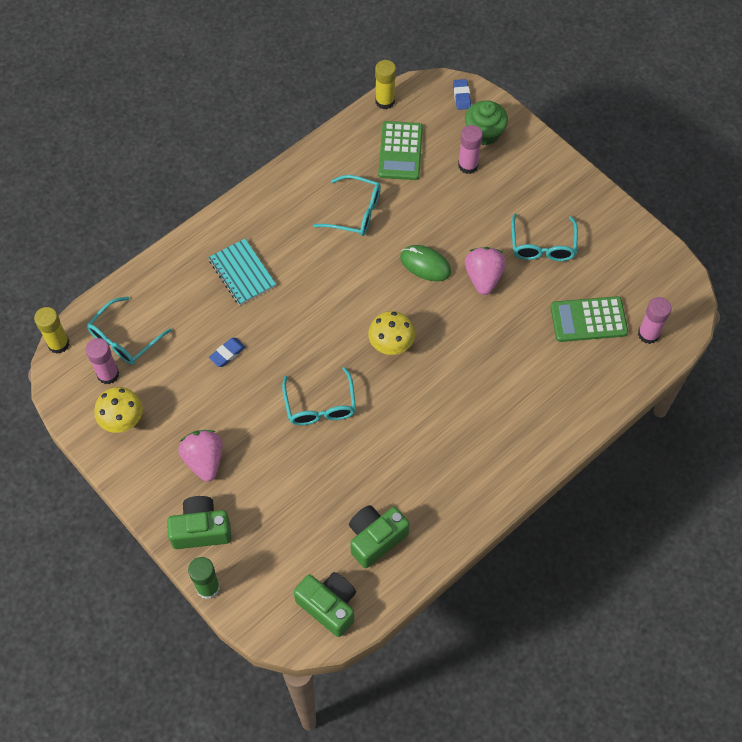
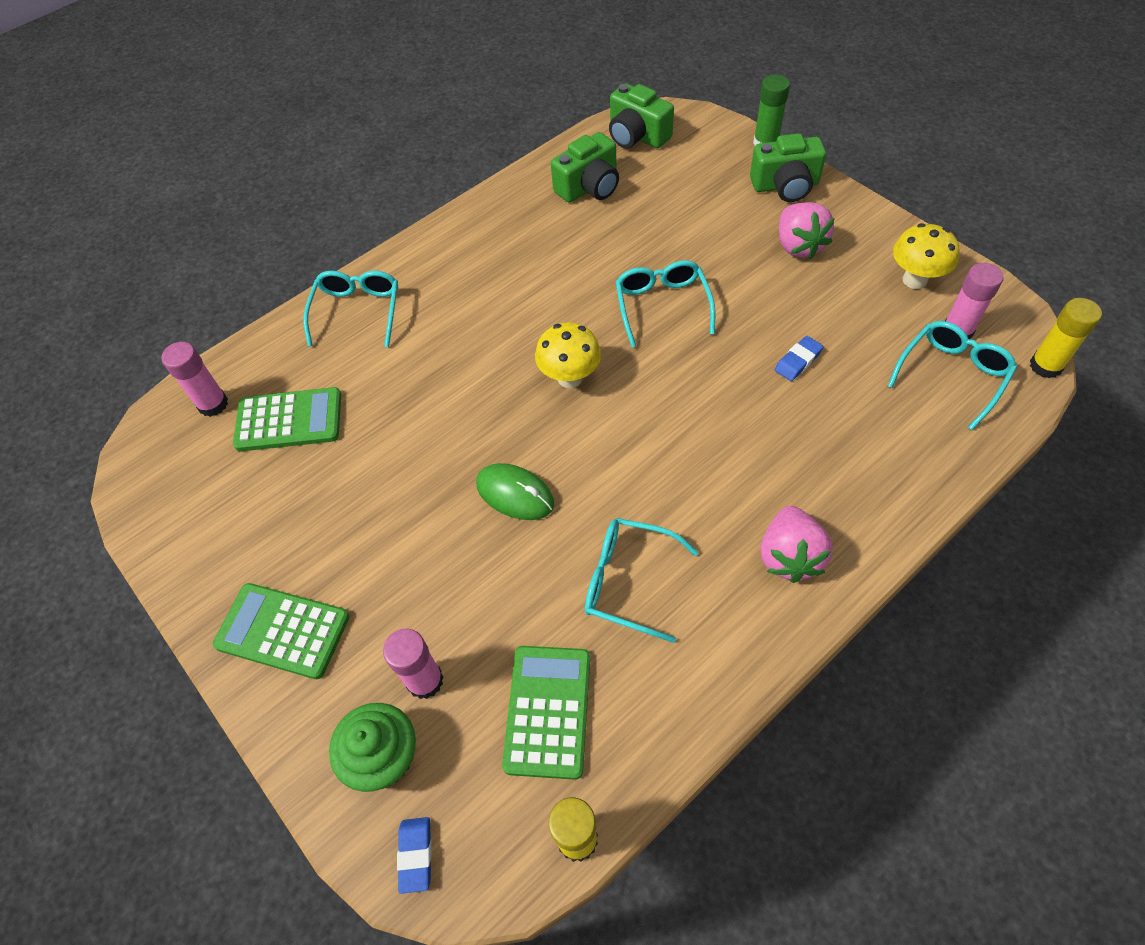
camera: 175 degrees left, 5 degrees down
turquoise notebook [208,239,276,305] -> none
pink strawberry [465,247,506,295] -> pink strawberry moved to [760,506,833,583]
turquoise glasses [511,214,578,261] -> turquoise glasses moved to [303,271,398,347]
none -> green calculator [213,583,350,679]

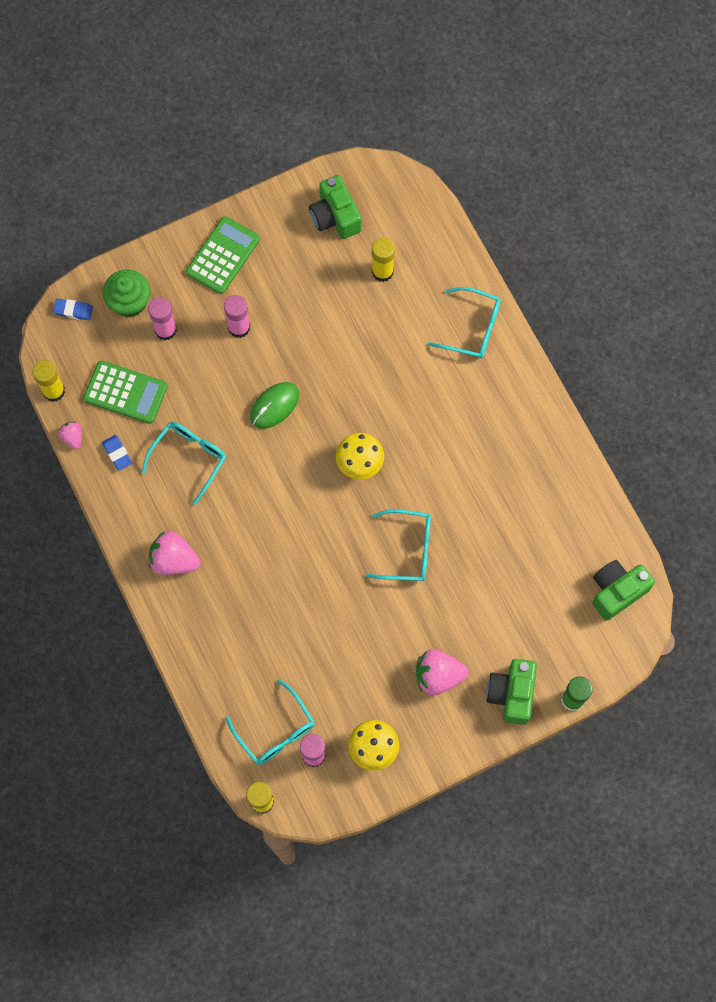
camera: 100 degrees right, 15 degrees up
pink glue stick [161,342,228,417] -> pink glue stick moved to [224,295,250,338]
green calculator [233,387,341,452] -> yellow glue stick [372,238,395,282]
green camera [551,132,619,203] -> green camera moved to [309,175,362,239]
blue eraser [775,336,823,381] -> blue eraser moved to [102,435,132,471]
none -> pink strawberry [58,422,82,449]

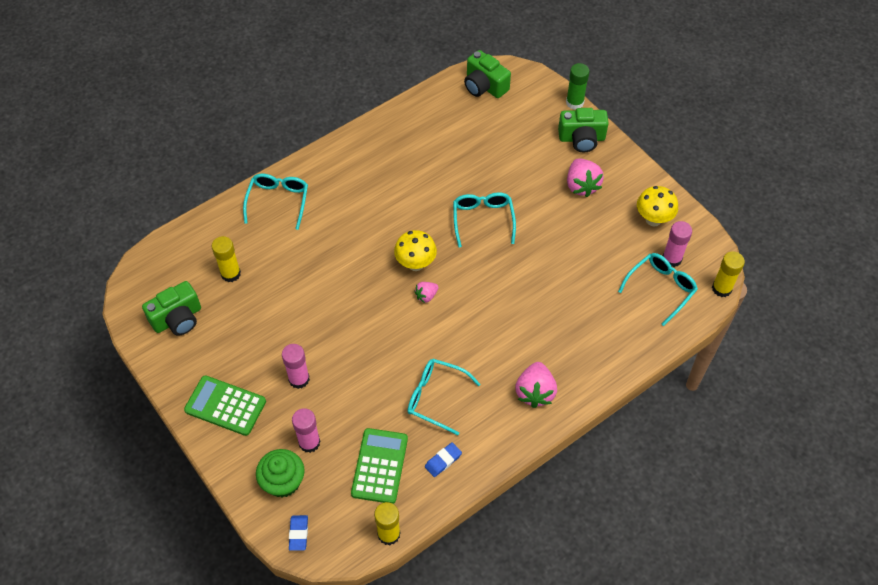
camera: 100 degrees left, 15 degrees down
pink strawberry [58,422,82,449] -> pink strawberry moved to [414,282,439,303]
green mouse [250,382,299,429] -> none

